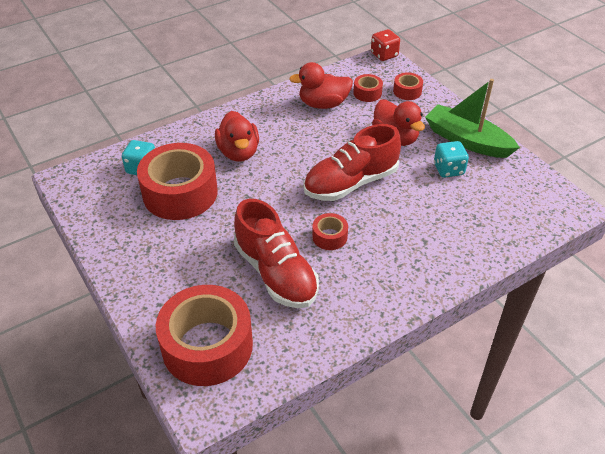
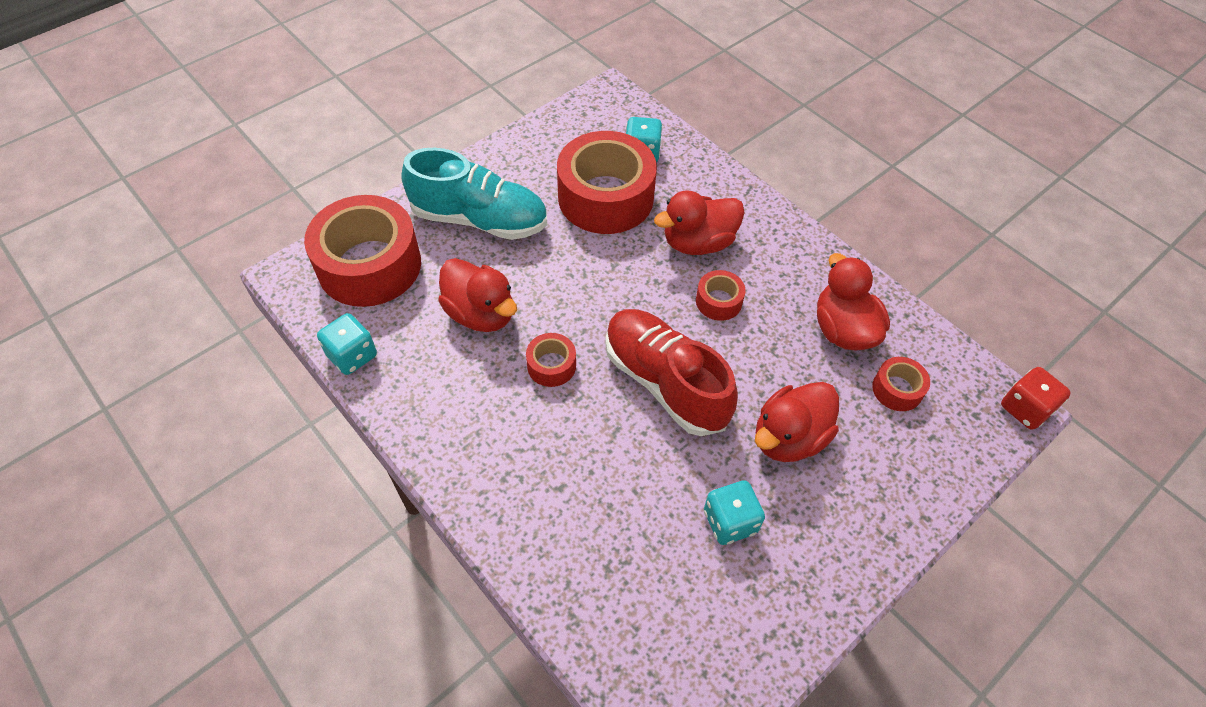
camera: 80 degrees right, 10 degrees up
red shoe [234,199,319,308] -> red duck [438,258,517,332]
red tape [393,72,423,100] -> red tape moved to [696,270,746,321]
green boat [425,79,520,158] -> none
none -> turquoise dice [317,313,377,375]
none -> turquoise shoe [401,148,547,240]

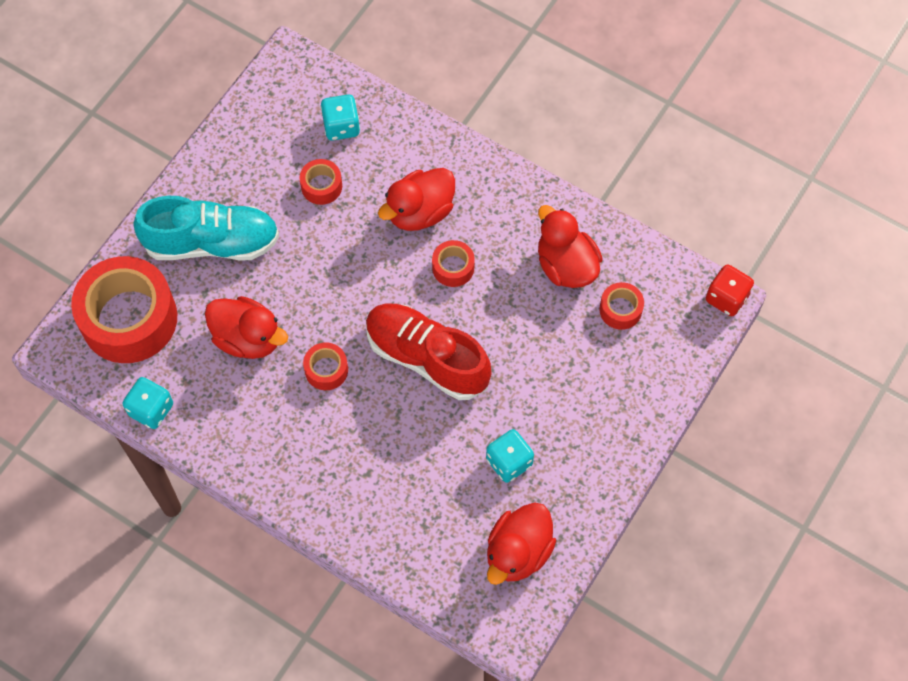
camera: 15 degrees left, 10 degrees up
red tape [557,131,657,234] -> red tape [299,159,342,205], size x0.44
red duck [755,382,839,462] -> red duck moved to [487,502,556,585]

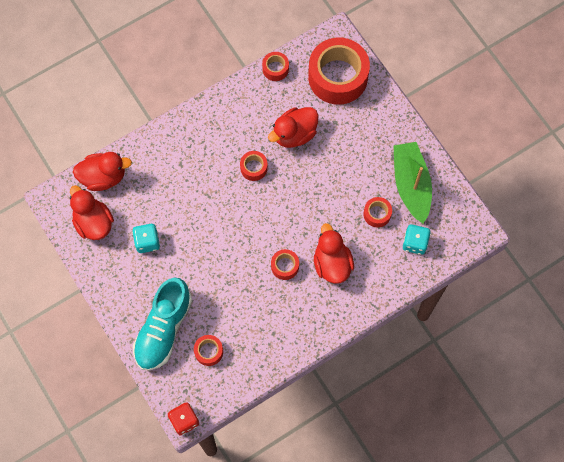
camera: 115 degrees right, 5 degrees up
turquoise dice [123,377,173,429] -> red tape [262,52,289,81]
turquoise shoe [133,196,279,261] -> turquoise shoe moved to [133,278,192,370]
red shoe [366,303,491,400] -> none
red duck [538,205,603,288] -> red duck moved to [73,152,132,191]
none -> green boat [393,142,432,224]

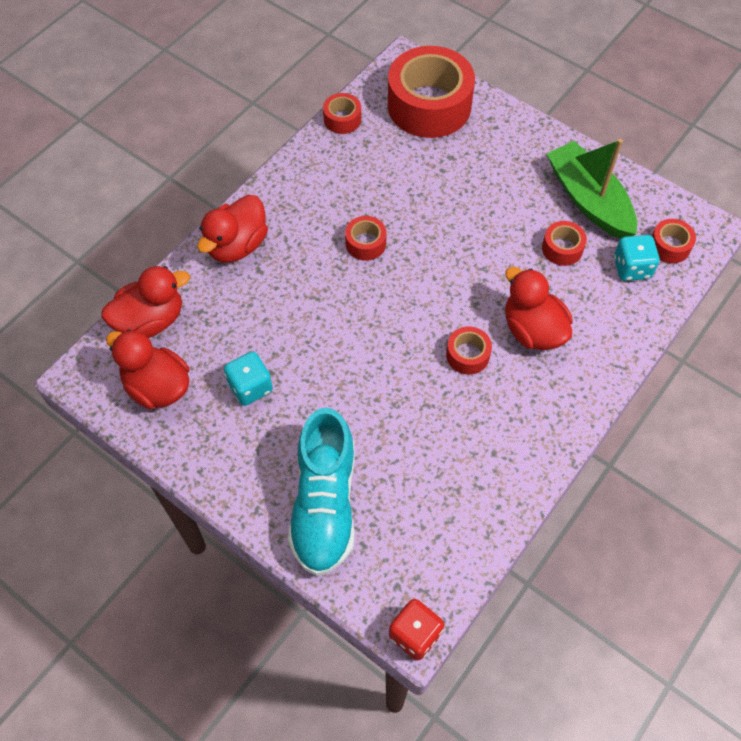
camera: 20 degrees left, 10 degrees down
red tape [194,335,223,366] -> red tape moved to [652,219,696,263]
red duck [268,107,319,148] -> red duck moved to [197,195,268,263]

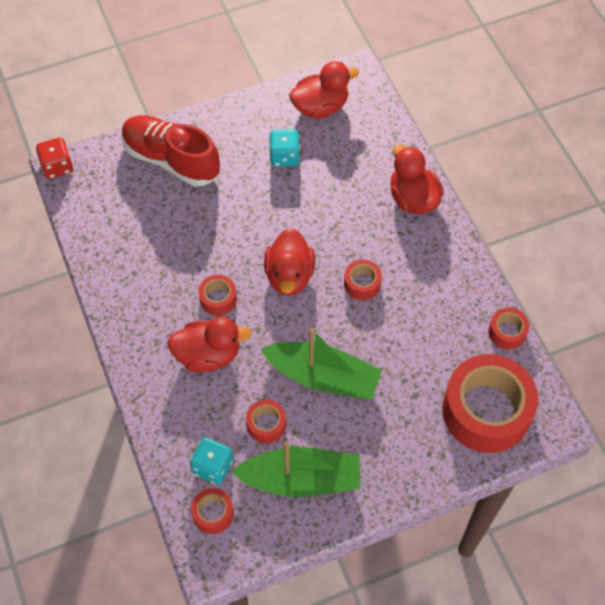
camera: 120 degrees right, 0 degrees up
red duck [102,266,190,338] -> red duck moved to [264,228,315,295]
turquoise shoe [288,407,355,576] -> red shoe [122,115,220,186]
none -> green boat [261,328,382,399]

